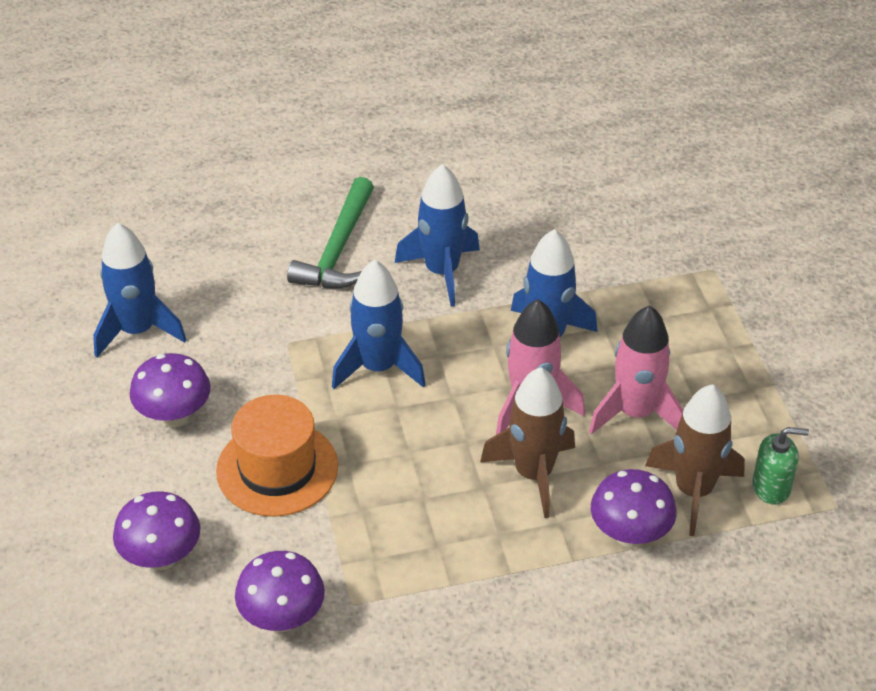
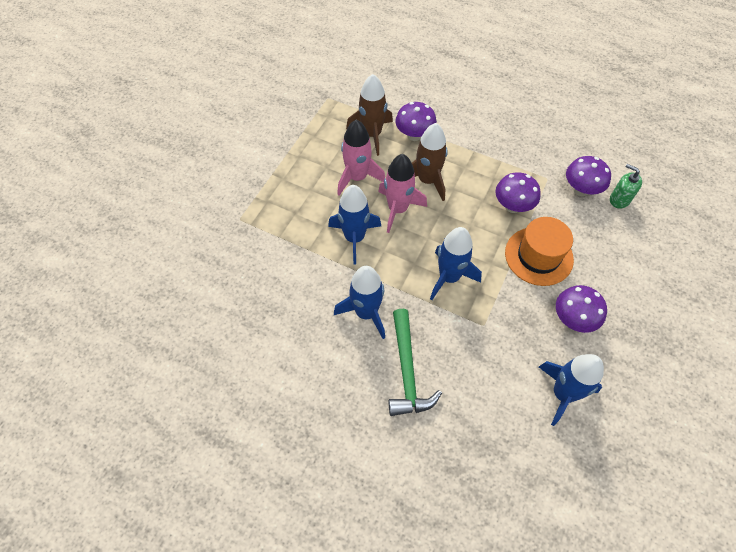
camera: 140 degrees left, 15 degrees up
purple mushroom [113,491,200,571] -> purple mushroom moved to [495,173,541,213]
green hammer [287,177,374,288] -> green hammer turned 120 degrees clockwise [389,309,442,416]
green soap dispenser [752,427,809,505] -> green soap dispenser moved to [610,164,642,209]

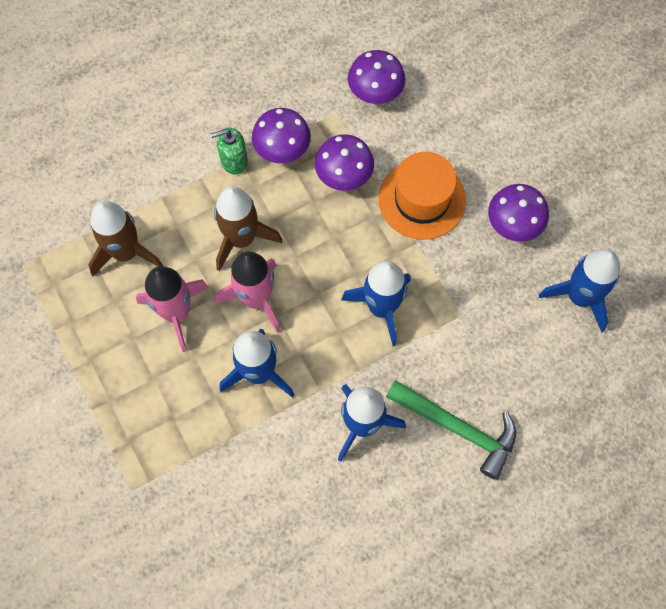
camera: 55 degrees left, 10 degrees up
purple mushroom [395,102,437,141] -> purple mushroom moved to [252,108,311,163]
green soap dispenser [610,164,642,209] -> green soap dispenser moved to [211,128,248,175]

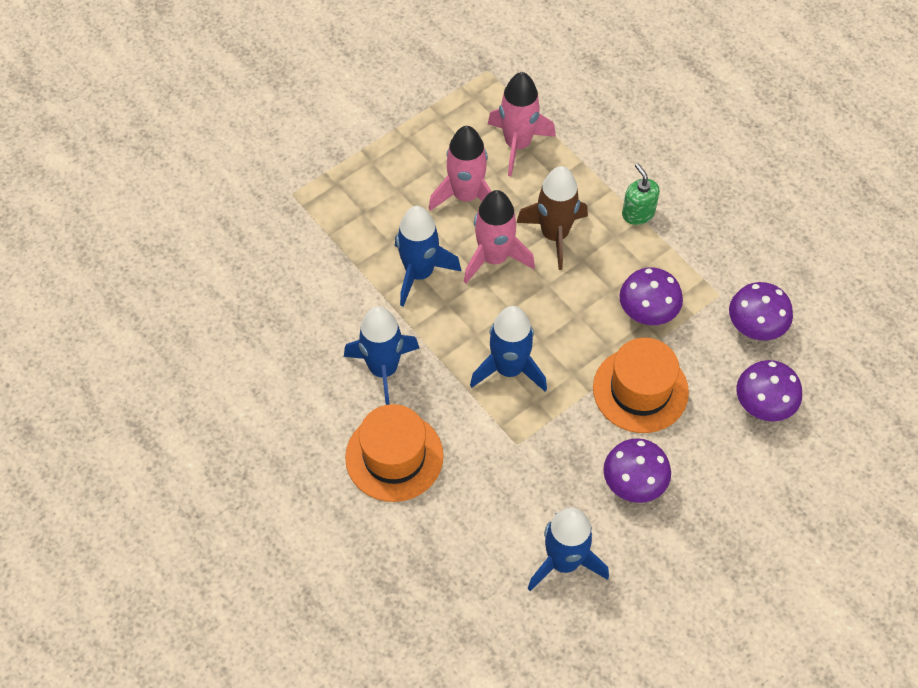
camera: 80 degrees right, 10 degrees down
brown rocket [88,201,163,276] -> pink rocket [488,72,556,176]
purple mushroom [252,108,311,163] -> purple mushroom moved to [737,360,802,422]
green hammer [386,380,516,480] -> orange hat [345,404,444,502]

